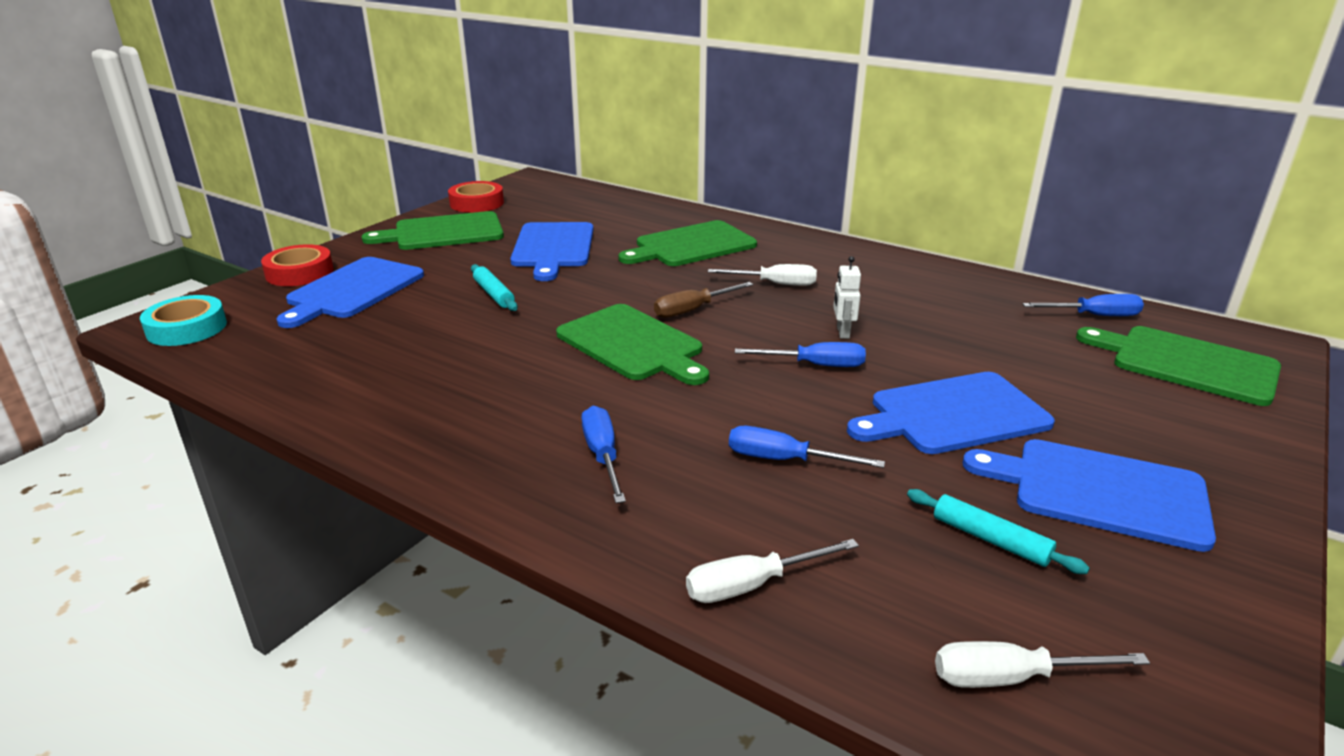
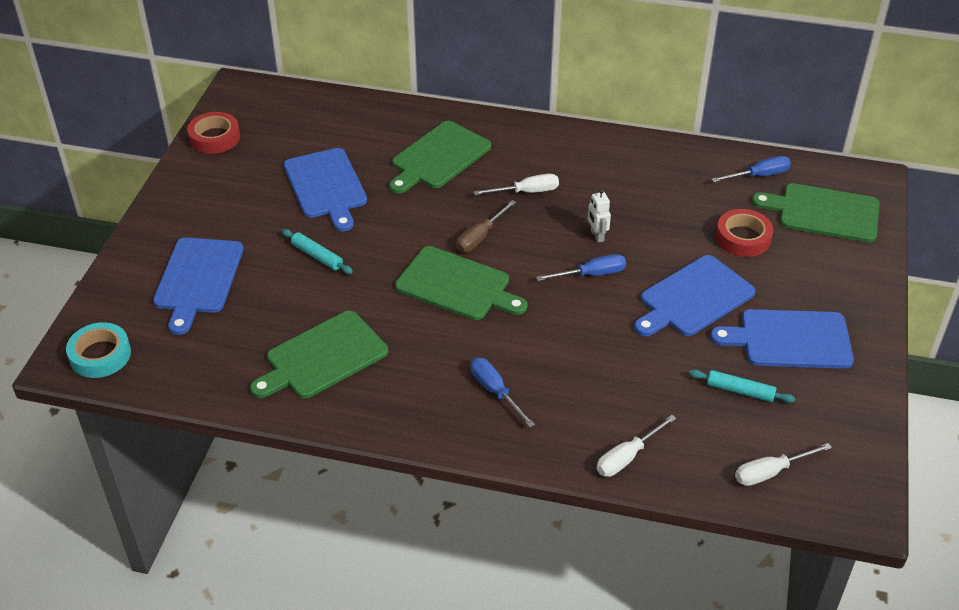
camera: 20 degrees left, 15 degrees up
red tape [261,244,334,286] -> red tape moved to [716,209,773,257]
green cutting board [362,211,504,250] -> green cutting board moved to [250,311,388,398]
blue screwdriver [729,426,885,468] -> none

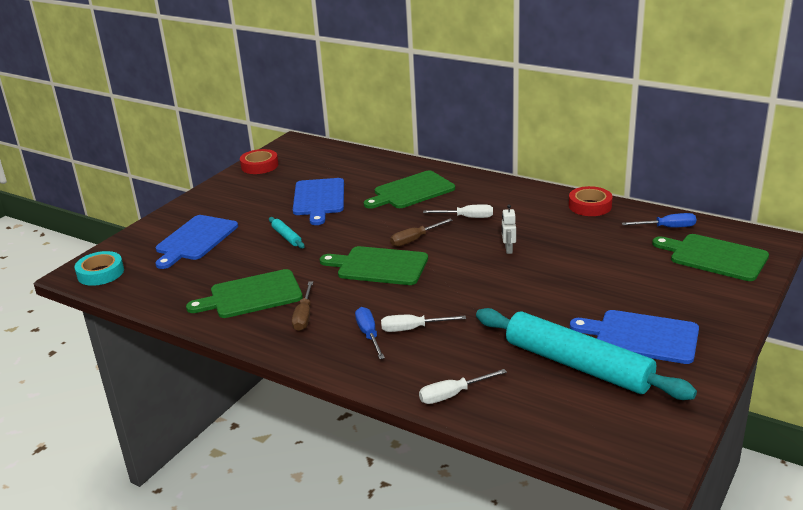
camera: 20 degrees right, 15 degrees down
green cutting board [395,246,527,320] -> green cutting board turned 150 degrees clockwise [320,246,428,285]
blue screwdriver [536,254,626,281] -> none
blue cutting board [634,255,755,336] -> none
turquoise rolling pin [689,369,795,403] -> turquoise rolling pin [476,308,697,400], size x2.48
red tape [716,209,773,257] -> red tape moved to [569,186,612,216]
white screwdriver [735,443,832,486] -> white screwdriver moved to [381,315,466,332]
none -> brown screwdriver [292,281,313,331]

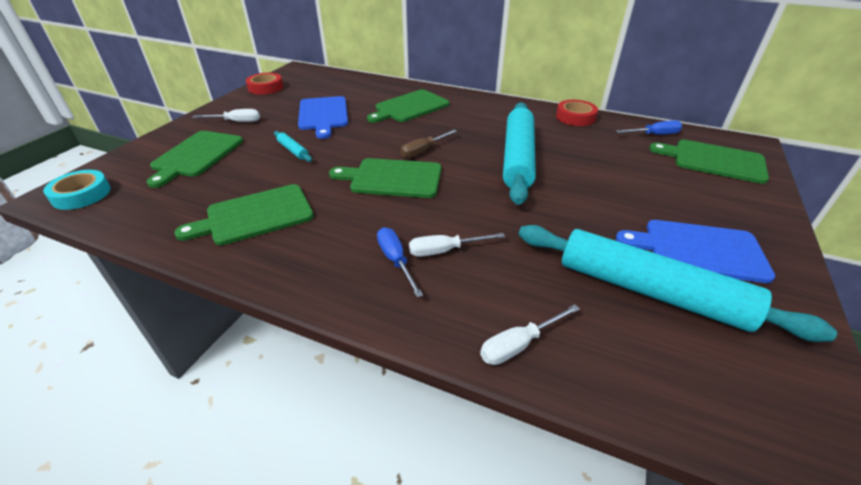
camera: 10 degrees left, 10 degrees up
blue cutting board [155,215,238,269] -> green cutting board [147,131,243,188]
brown screwdriver [292,281,313,331] -> none
white screwdriver [423,204,493,218] -> white screwdriver moved to [192,109,260,122]
white robot [502,204,516,254] -> turquoise rolling pin [503,102,536,205]

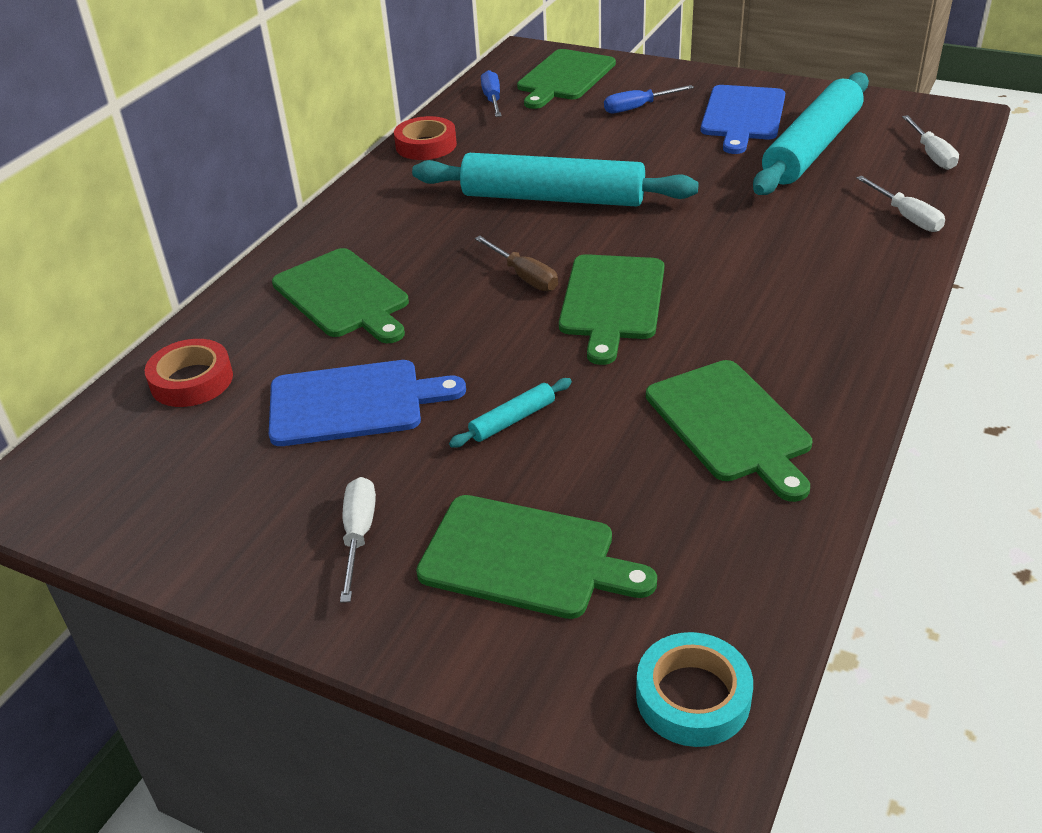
camera: 85 degrees left, 0 degrees up
red tape [246,73,283,95] -> red tape moved to [145,339,233,407]
blue screwdriver [377,227,423,298] -> blue screwdriver moved to [604,85,694,113]
white screwdriver [409,233,505,257] -> white screwdriver moved to [902,115,959,170]

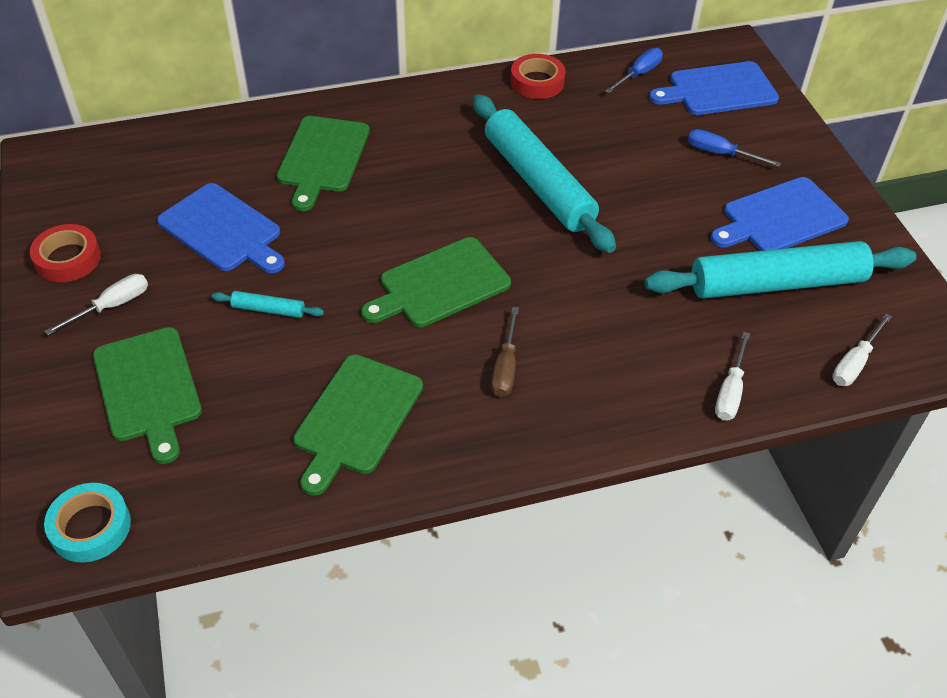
camera: 45 degrees right, 10 degrees up
red tape [145,339,233,407] -> red tape moved to [30,224,101,282]
brown screwdriver [474,236,558,291] -> brown screwdriver moved to [491,307,519,397]
green cutting board [517,49,616,109] -> blue cutting board [649,61,779,115]

